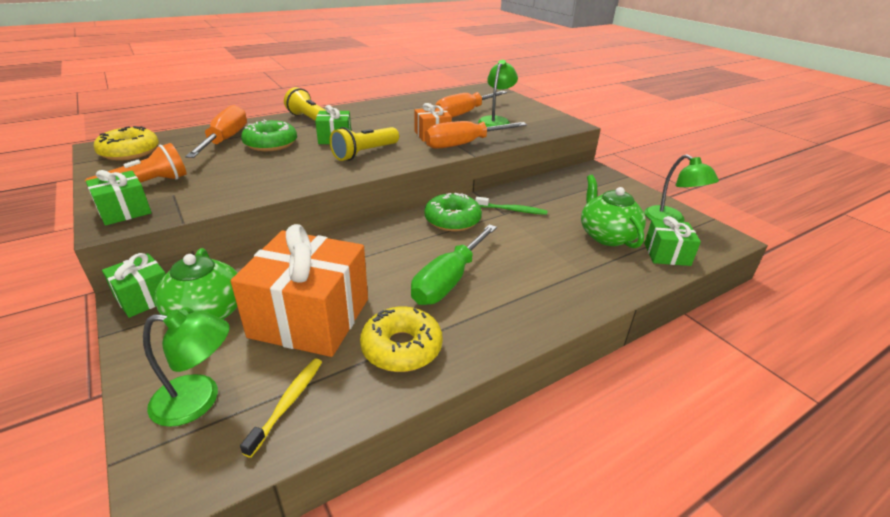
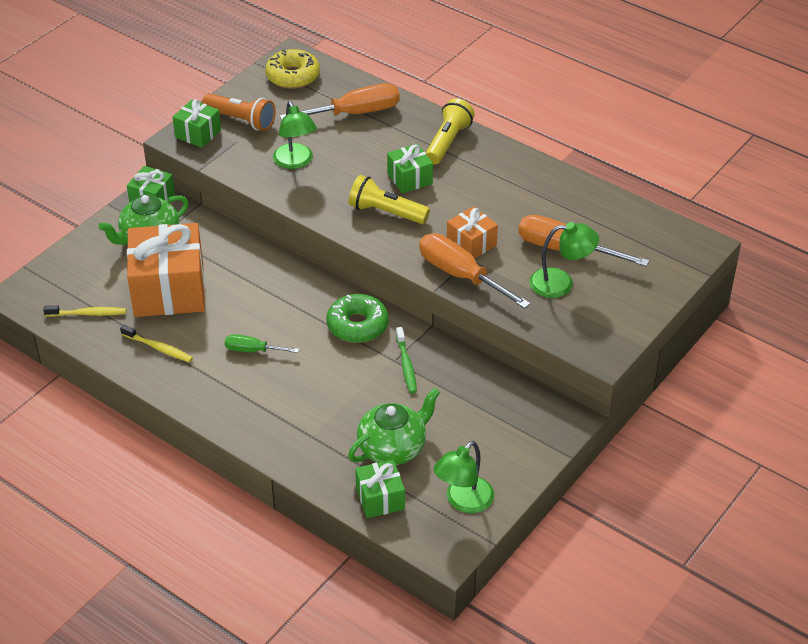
camera: 70 degrees right, 10 degrees up
green lamp [143,310,230,427] -> green lamp moved to [273,101,317,169]
green donut [241,119,297,151] -> none
yellow donut [360,306,443,372] -> yellow toothbrush [120,325,193,363]
green screwdriver [411,224,497,305] -> green screwdriver [225,334,299,353], size x0.55

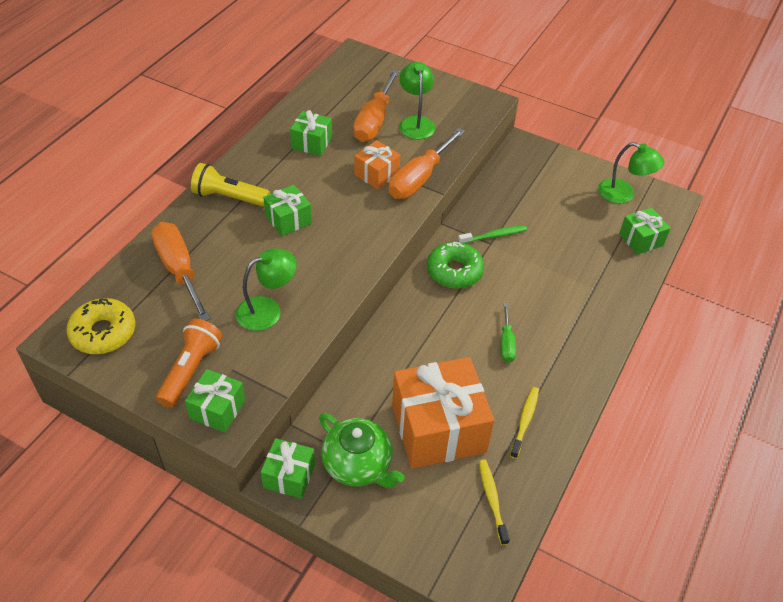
camera: 100 degrees left, 5 degrees up
green teapot [348,388,440,465] -> none
yellow flashlight [349,175,430,224] -> none
none -> green gift [290,110,332,156]

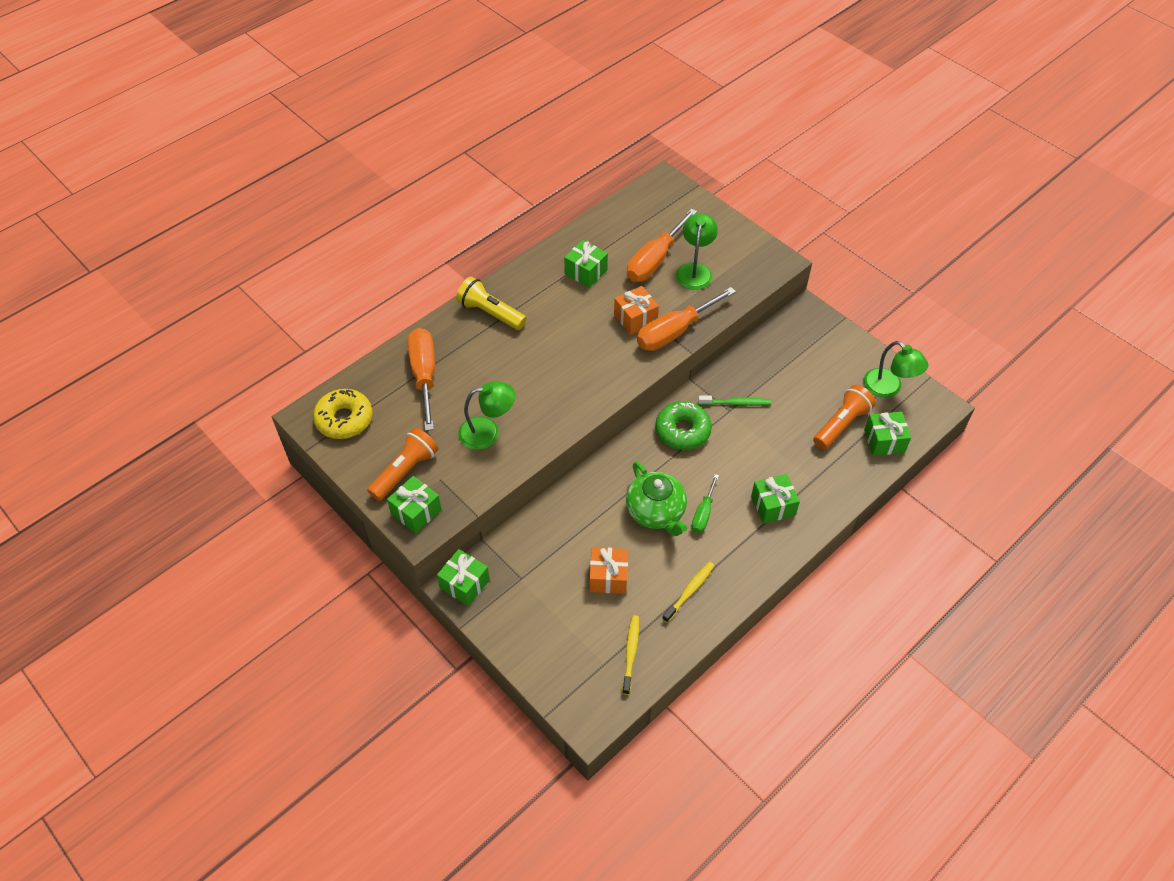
camera: 20 degrees right, 5 degrees up
green gift [263,185,312,236] -> green gift moved to [751,474,800,524]
green teapot [319,413,405,488] -> green teapot moved to [626,461,687,536]
orange gift [392,357,494,469] -> orange gift [590,547,628,594], size x0.50
none -> orange flashlight [813,385,876,449]

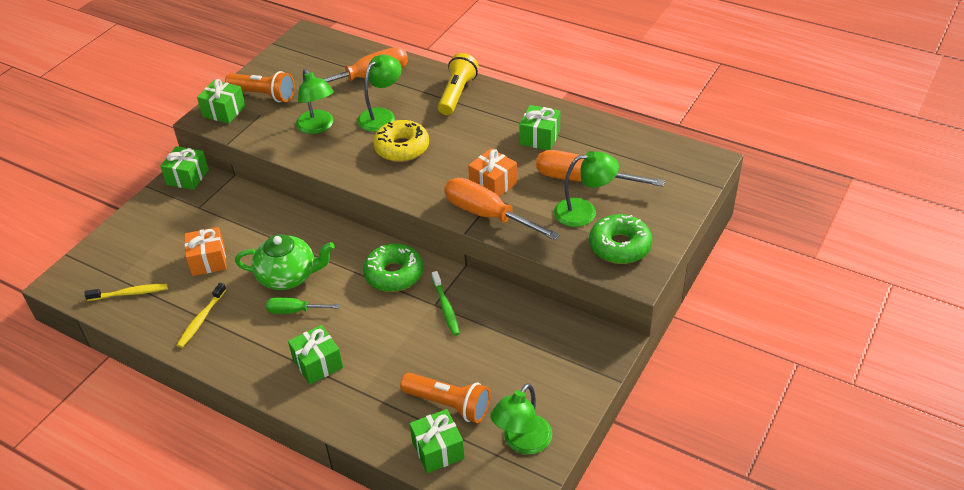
camera: 75 degrees right, 10 degrees down
yellow donut [313,389,372,439] -> yellow donut moved to [373,120,429,162]
green teapot [626,461,687,536] -> green teapot turned 135 degrees counterclockwise [235,234,335,290]
yellow toothbrush [662,562,715,623] -> yellow toothbrush turned 90 degrees clockwise [177,283,226,348]
none -> green lamp [357,55,402,132]
none -> green donut [589,214,653,264]

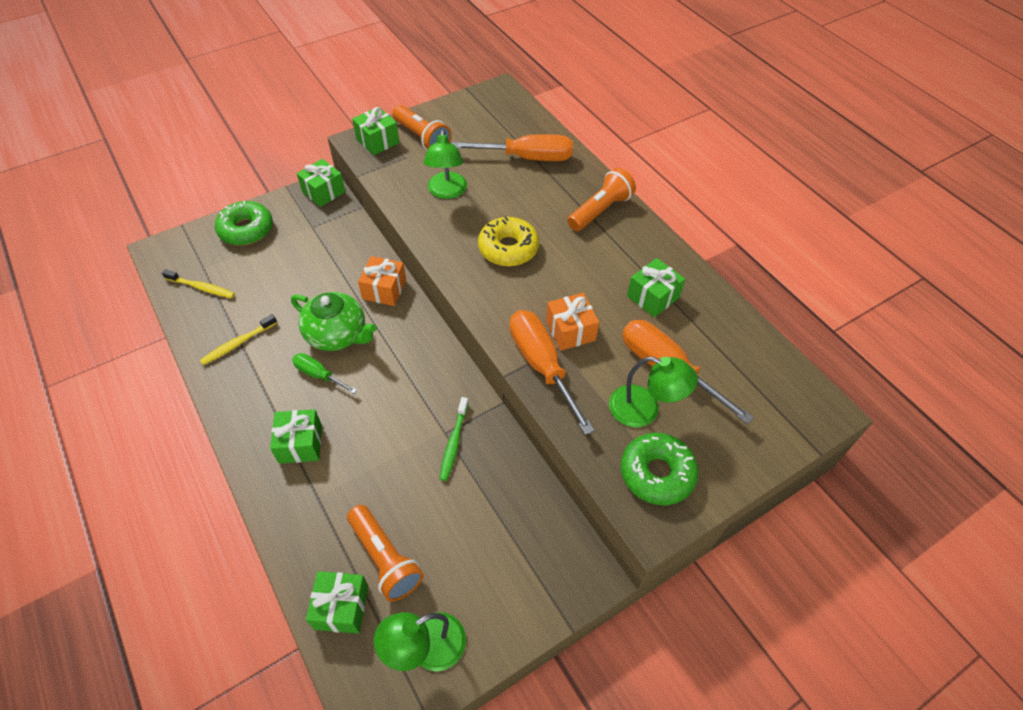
camera: 25 degrees right, 10 degrees up
orange gift [185,227,227,276] -> orange gift moved to [358,256,406,306]
green lamp [357,55,402,132] -> none
green donut [363,244,423,292] -> green donut moved to [215,201,273,246]
yellow flashlight [438,53,479,115] -> orange flashlight [567,168,636,231]

